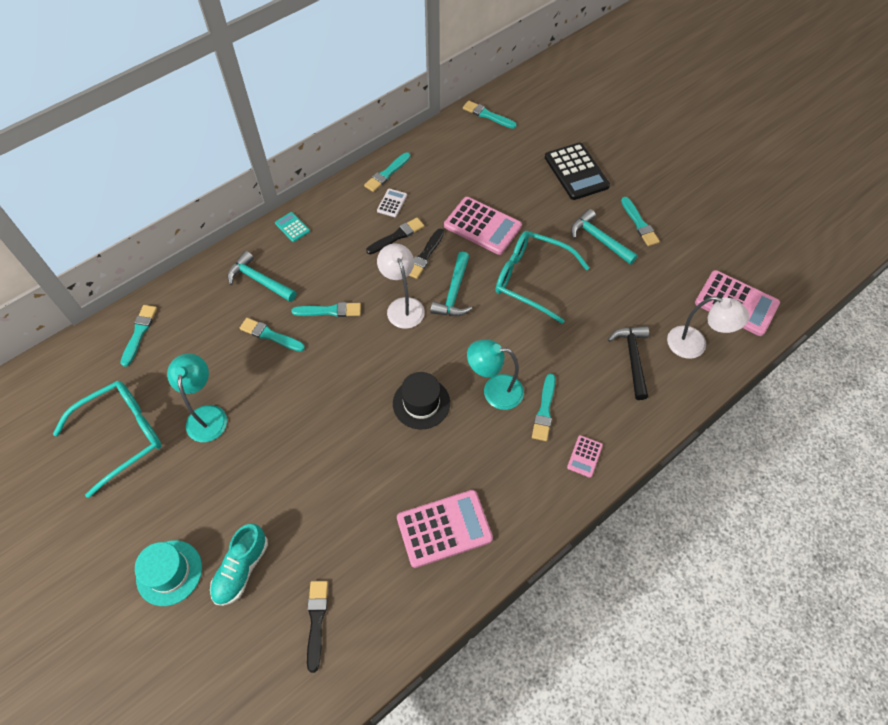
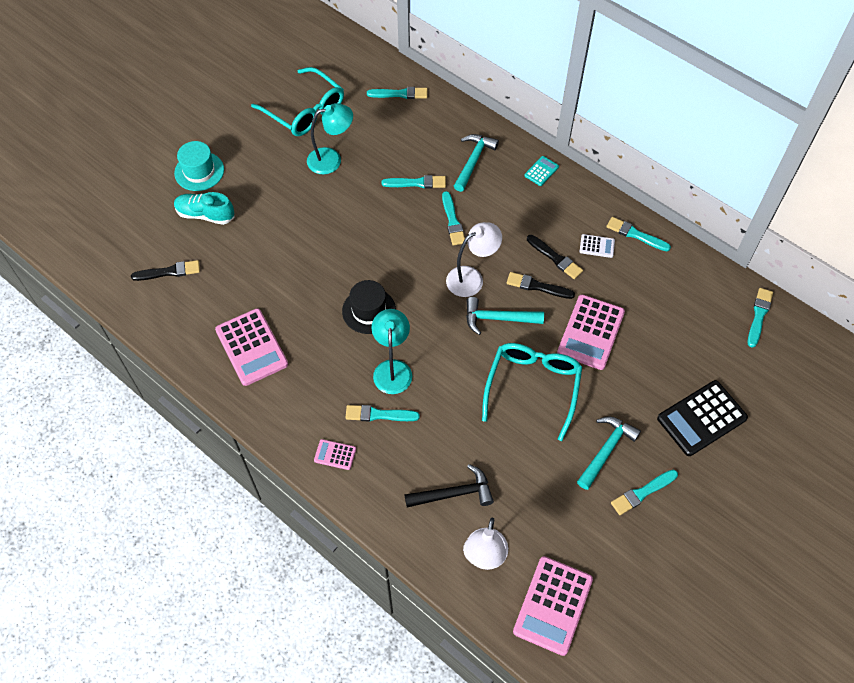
camera: 80 degrees right, 0 degrees up
turquoise brush [240,318,305,352] -> turquoise brush turned 75 degrees clockwise [382,175,446,189]

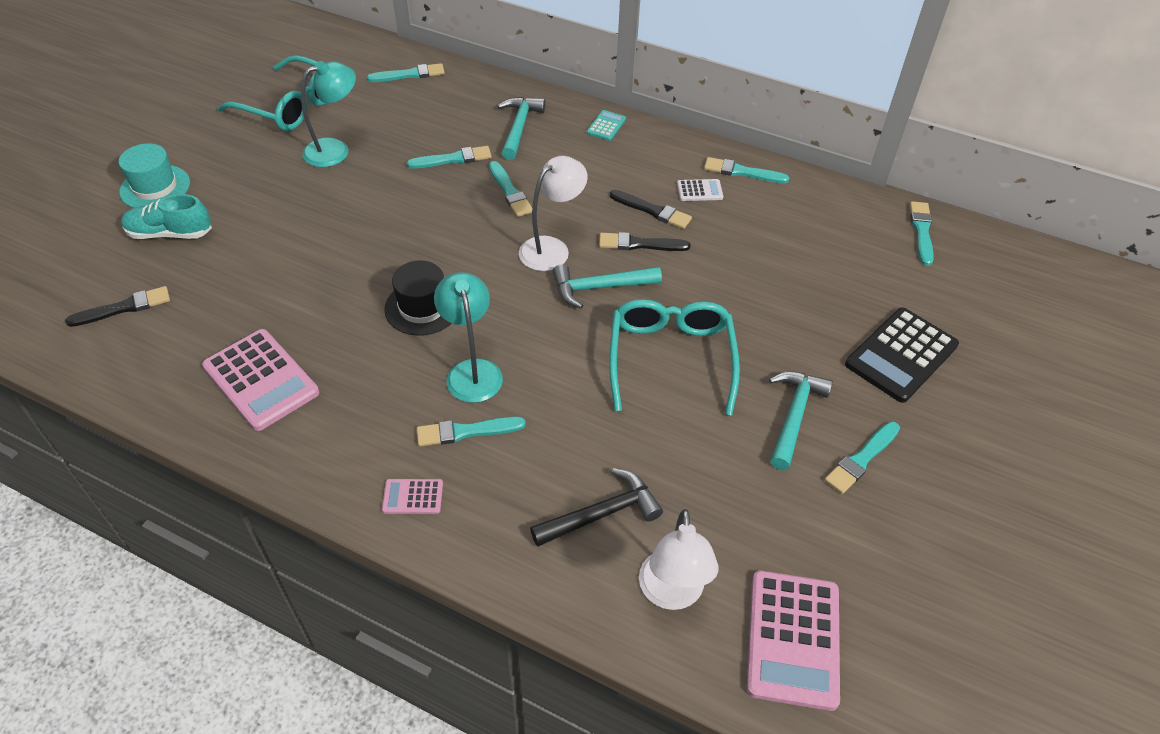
camera: 15 degrees left, 10 degrees down
pink calculator [557,295,625,370] -> none

